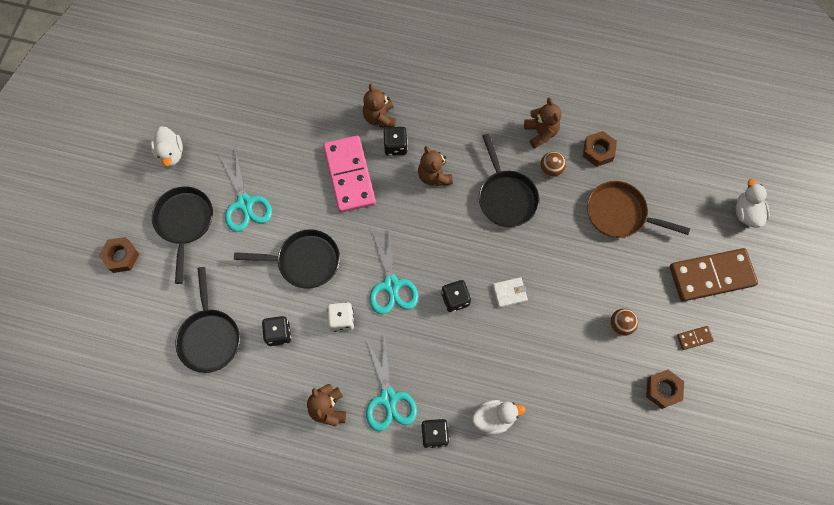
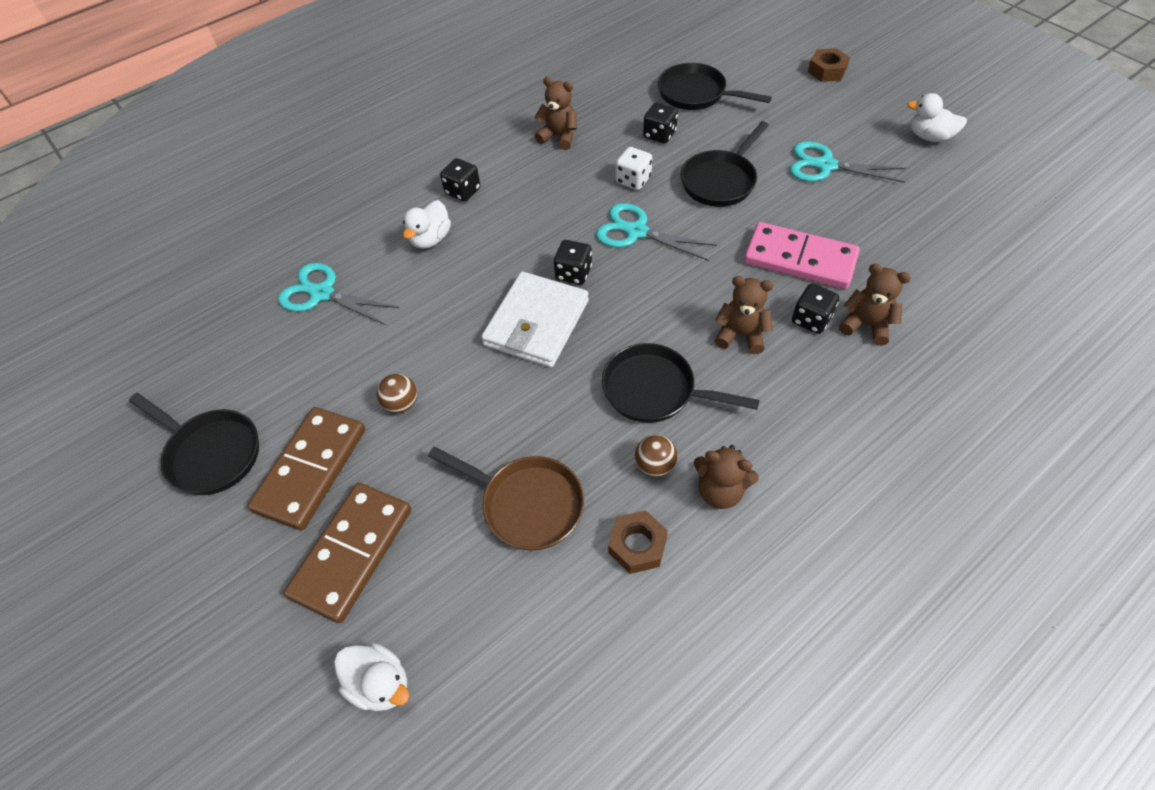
camera: 130 degrees right, 15 degrees down
black pan [152,186,213,284] -> black pan moved to [129,393,259,495]
turquoise scissors [366,334,417,431] -> turquoise scissors moved to [278,263,399,325]
white wallet [493,277,528,308] -> white wallet [481,272,589,367], size x2.27
brown pan [587,181,690,238] -> brown pan turned 60 degrees clockwise [428,447,584,550]
brown nut [646,370,684,409] -> none
brown domino [677,326,714,350] -> brown domino [247,407,365,530], size x2.45

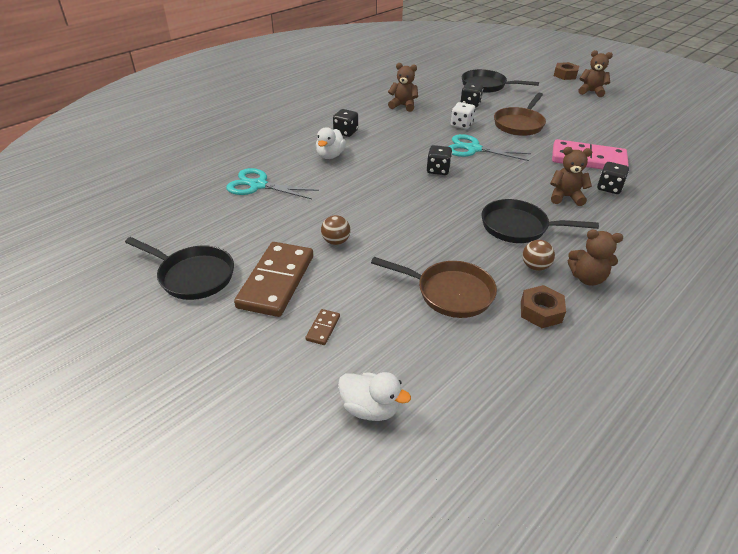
camera: 10 degrees left, 15 degrees down
brown domino [284,483,411,623] -> brown domino [305,309,340,345], size x0.41
white wallet [481,272,589,367] -> none
black pan [681,121,769,207] -> brown pan [494,93,546,136]
turquoise scissors [790,141,906,183] -> none
brown teddy bear [839,263,911,346] -> brown teddy bear moved to [579,50,613,97]
white duck [907,93,967,142] -> none

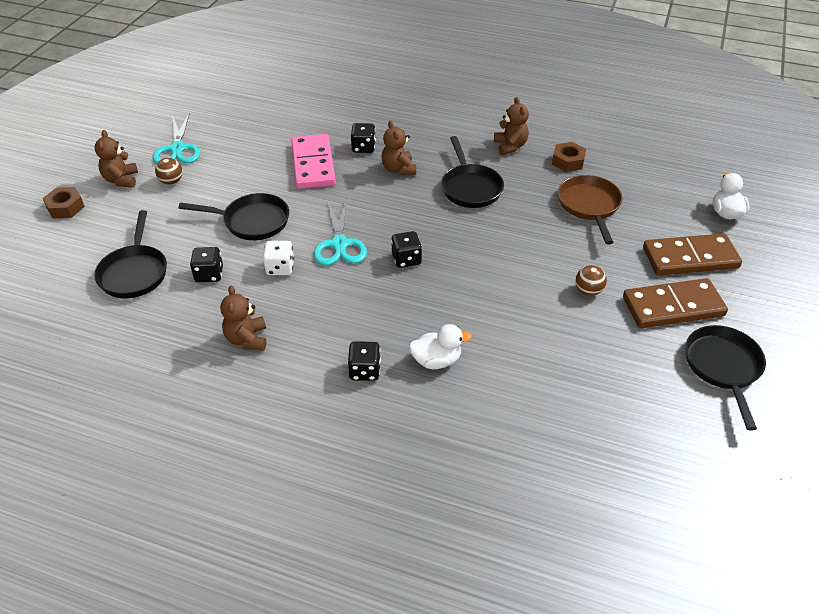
camera: 115 degrees left, 5 degrees up
turquoise scissors [226,168,319,199] -> turquoise scissors moved to [153,113,200,164]
brown domino [305,309,340,345] -> brown domino [643,233,742,276], size x2.45
brown pan [494,93,546,136] -> black pan [179,193,289,240]
brown ball [523,240,555,271] -> brown ball moved to [155,158,183,185]

